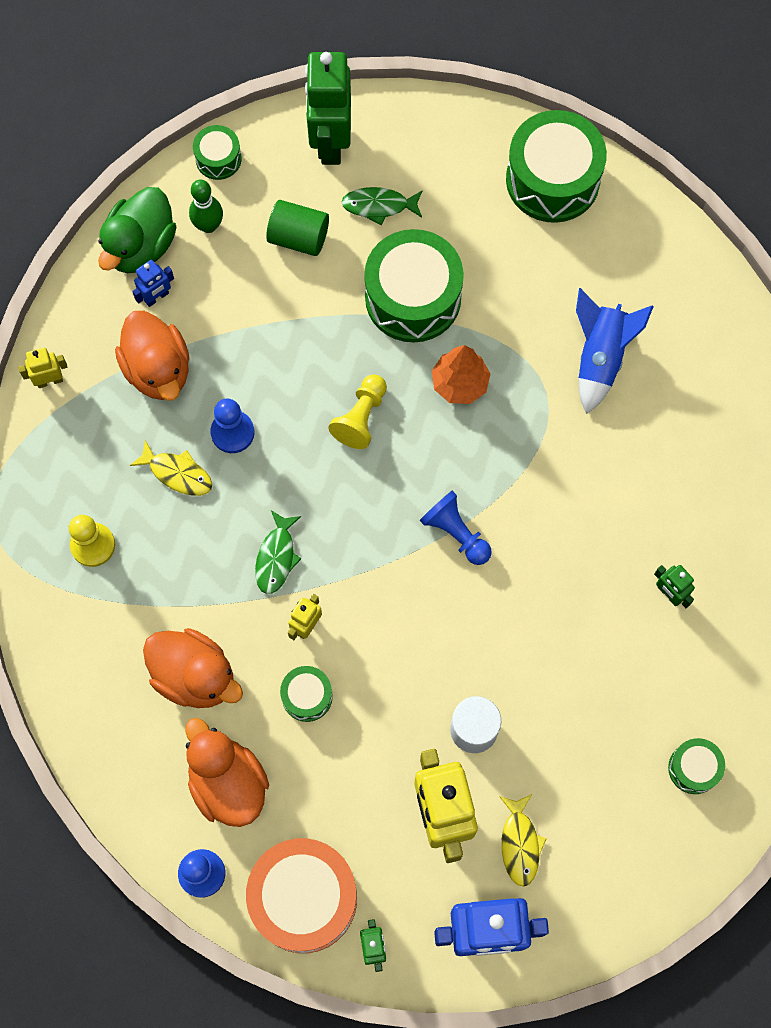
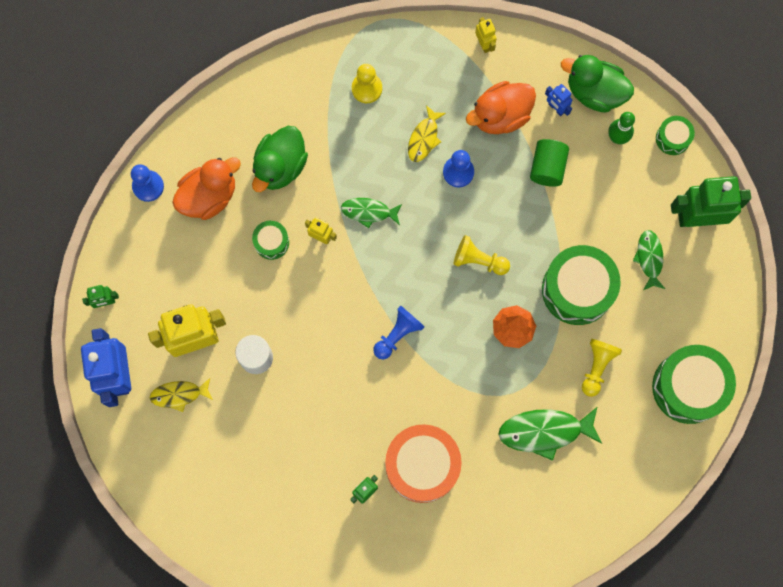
camera: 85 degrees right, 5 degrees up
orange duck [143,628,243,708] -> green duck [252,126,308,192]
orange drum [246,838,357,953] -> orange drum moved to [385,424,462,503]
green cylinder [266,200,329,256] -> green cylinder moved to [530,139,569,187]
blue rocket [576,288,654,414] -> green fish [498,406,602,461]
green drum [668,738,725,794] -> none
none -> yellow pawn [582,339,622,397]

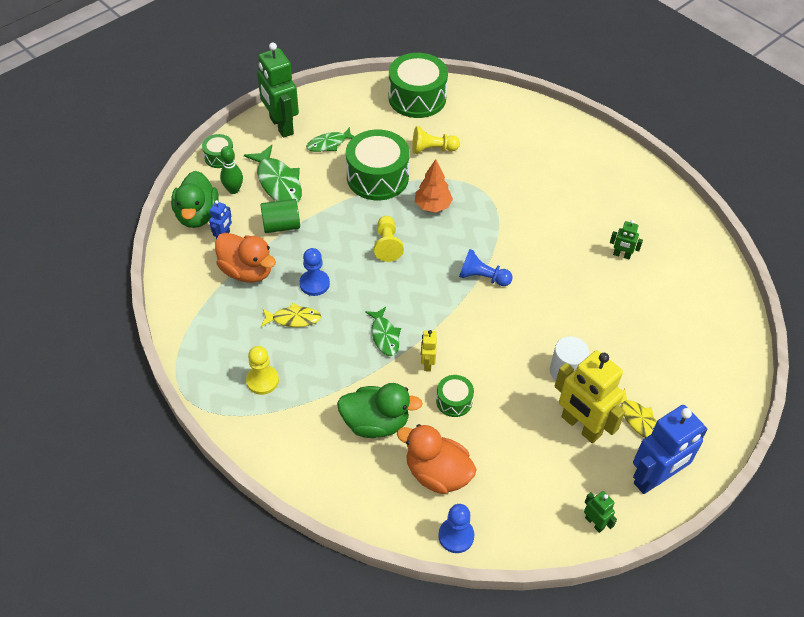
camera: 115 degrees left, 25 degrees down
orange drum [385,424,462,503] -> none
yellow robot [475,17,497,53] -> none
green fish [498,406,602,461] -> green fish moved to [244,145,302,203]

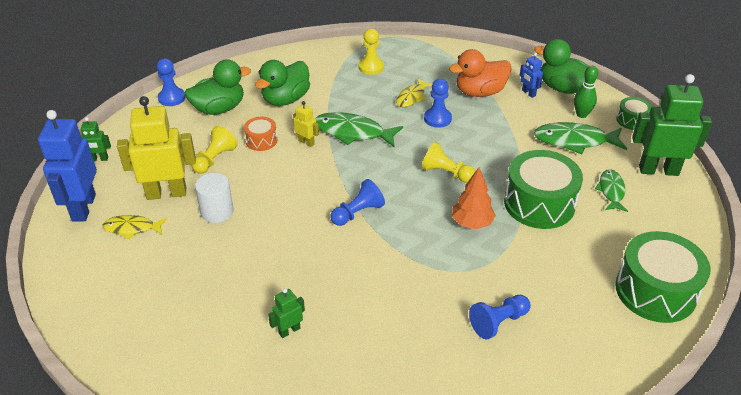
camera: 125 degrees right, 10 degrees down
green cylinder [260,199,300,233] -> none
green fish [365,307,401,356] -> green fish [315,112,403,147], size x1.63
orange duck [397,424,477,494] -> green duck [185,59,251,115]
yellow pawn [412,126,460,154] -> yellow pawn moved to [192,126,238,174]
green drum [436,375,474,417] -> orange drum [244,117,277,151]
none -> blue pawn [469,295,531,339]

